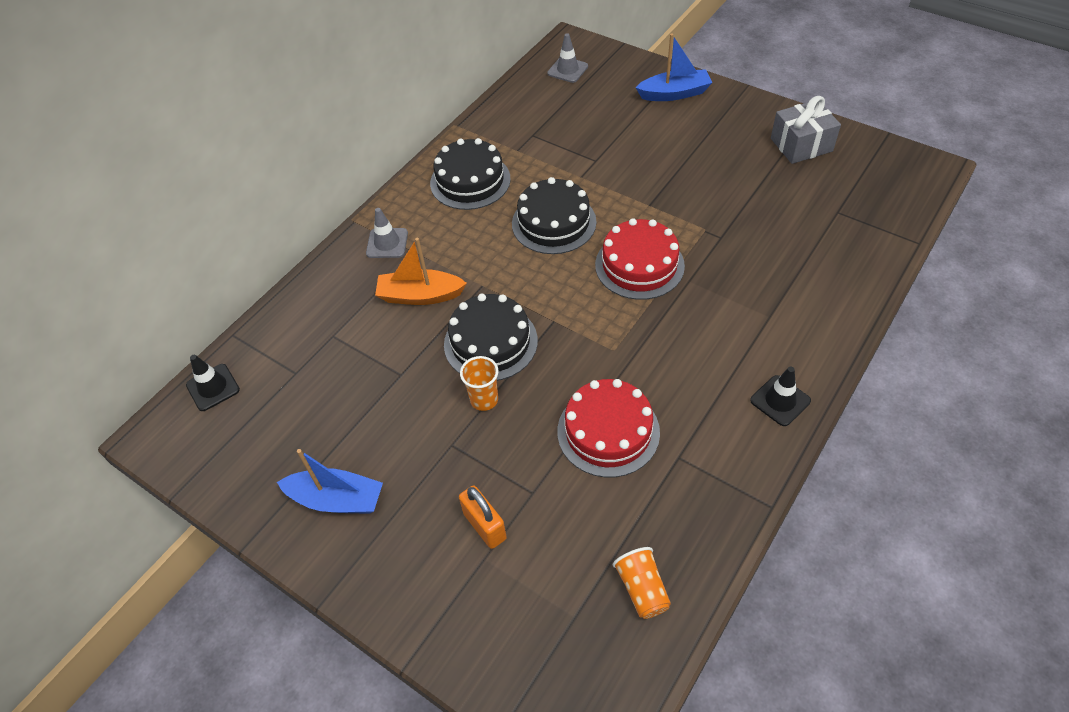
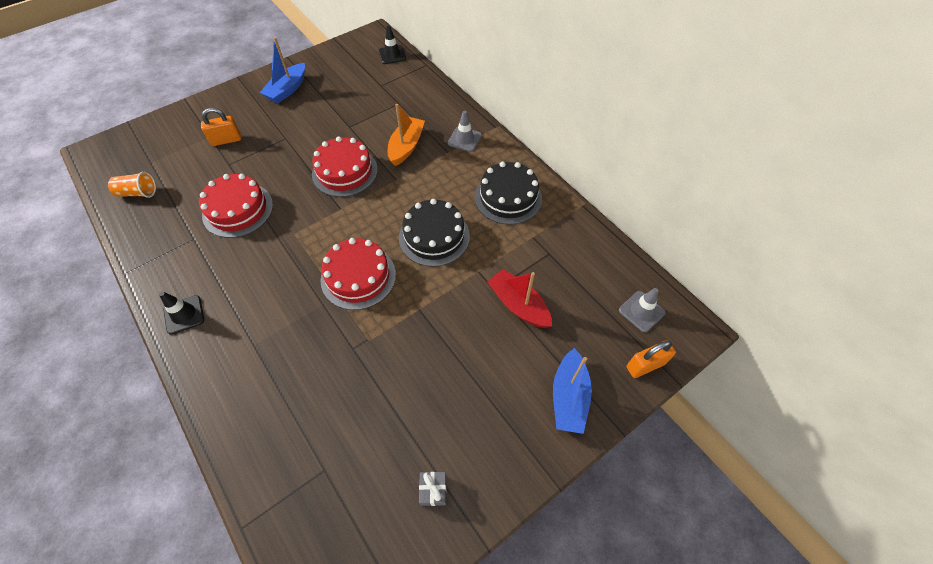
camera: 105 degrees right, 5 degrees up
black cake [444,294,538,381] -> red cake [312,136,378,197]
orange cup [460,356,499,411] -> none
grey gift [771,96,841,164] -> grey gift [419,472,447,506], size x0.51
none -> red boat [487,269,552,328]
none -> orange padlock [627,340,676,378]

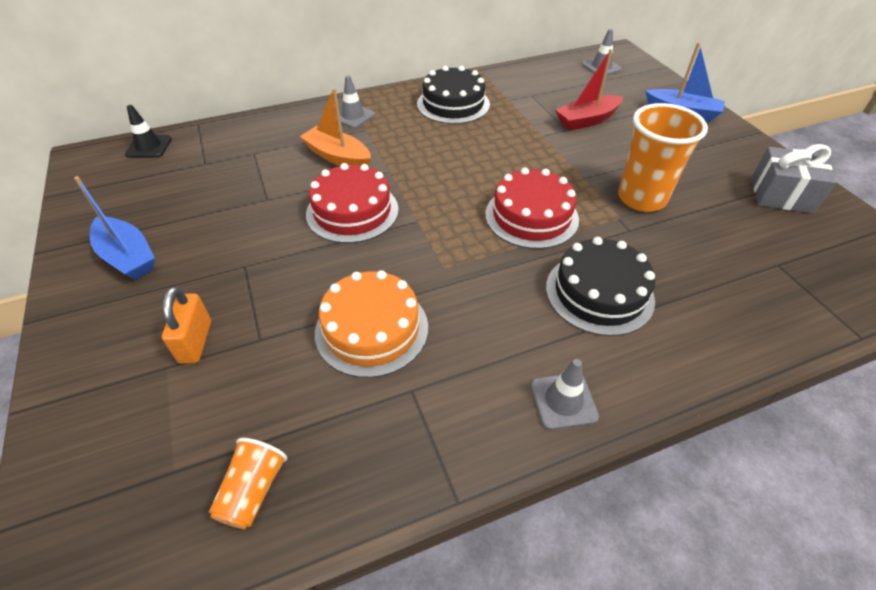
camera: 75 degrees left, 10 degrees down
black traffic cone [159,291,204,335] -> grey traffic cone [531,359,599,430]
red cake [199,174,273,238] -> orange cake [315,270,428,378]
black cake [399,199,470,267] -> black cake moved to [546,237,655,336]
grey gift [419,472,447,506] -> grey gift [752,144,836,213], size x1.97
orange padlock [627,340,676,378] -> none
none -> orange cup [618,103,708,212]

